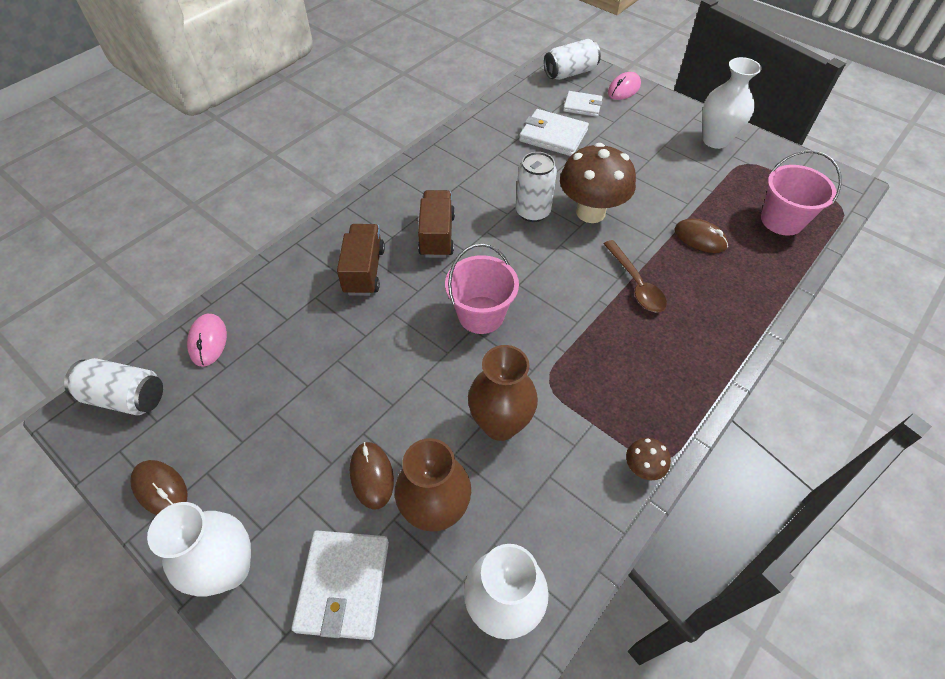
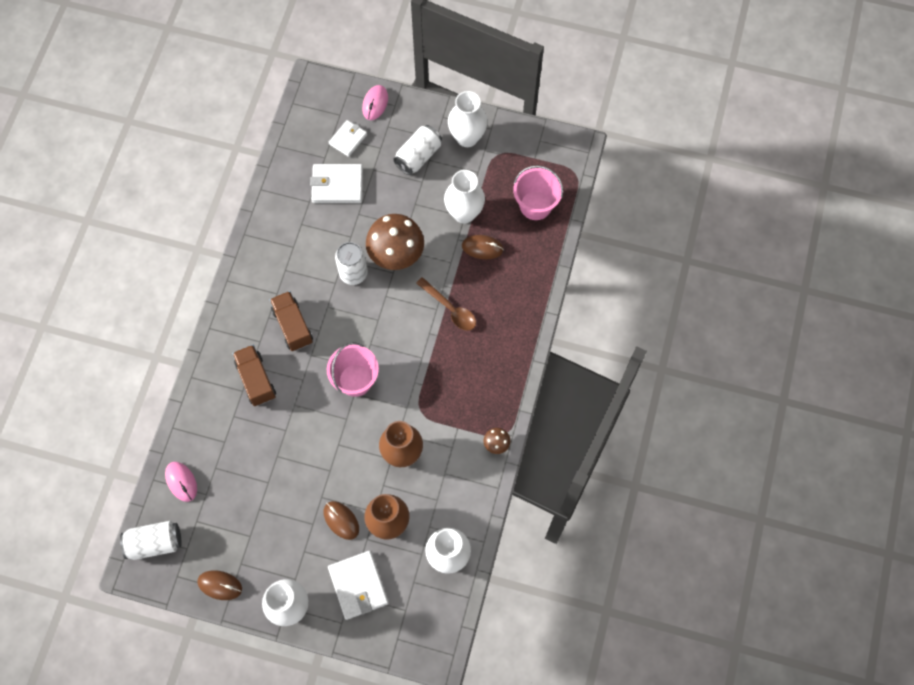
camera: 25 degrees left, 15 degrees up
white can [544,39,601,80] -> white can moved to [393,125,442,175]
white wallet [563,91,603,117] -> white wallet turned 45 degrees counterclockwise [328,120,367,157]
none -> white vase [444,170,485,224]

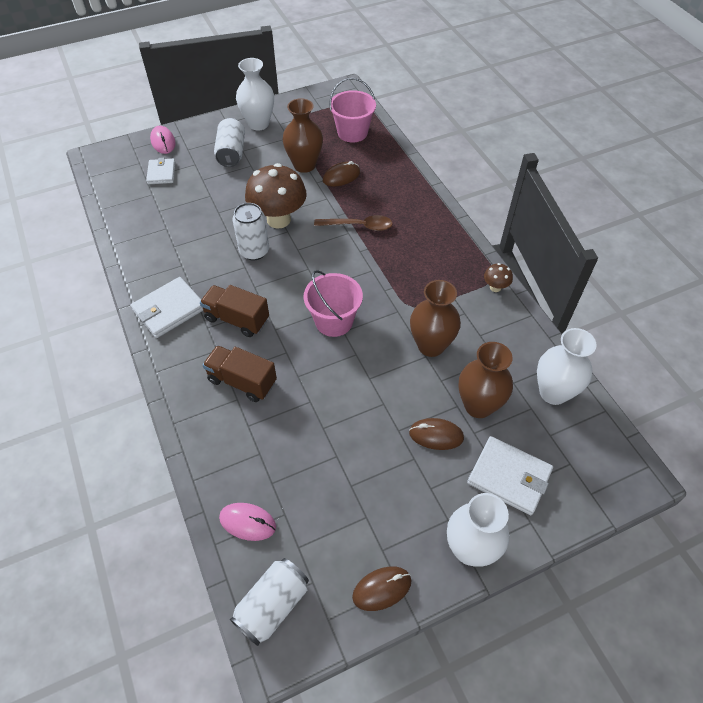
camera: 40 degrees left, 15 degrees down
white wallet [310,164,363,203] -> white wallet moved to [131,277,203,338]
white vase [444,170,485,224] -> brown vase [282,98,323,173]

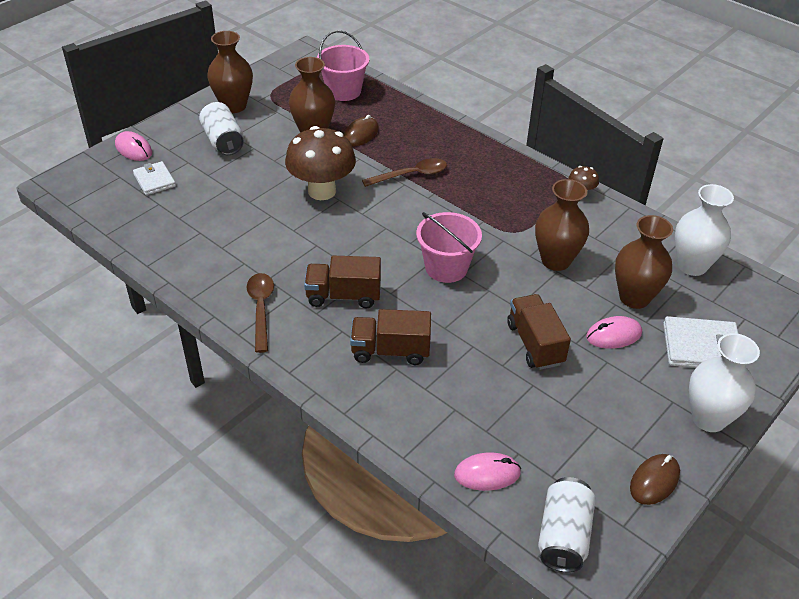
camera: 25 degrees left, 10 degrees down
white wallet [131,277,203,338] -> brown spoon [247,273,274,353]
white can [232,203,269,260] -> none
white vase [236,58,274,131] -> brown vase [207,31,253,113]
brown mouse [409,418,464,450] -> pink mouse [586,316,642,349]
none -> brown truck [507,294,571,370]

